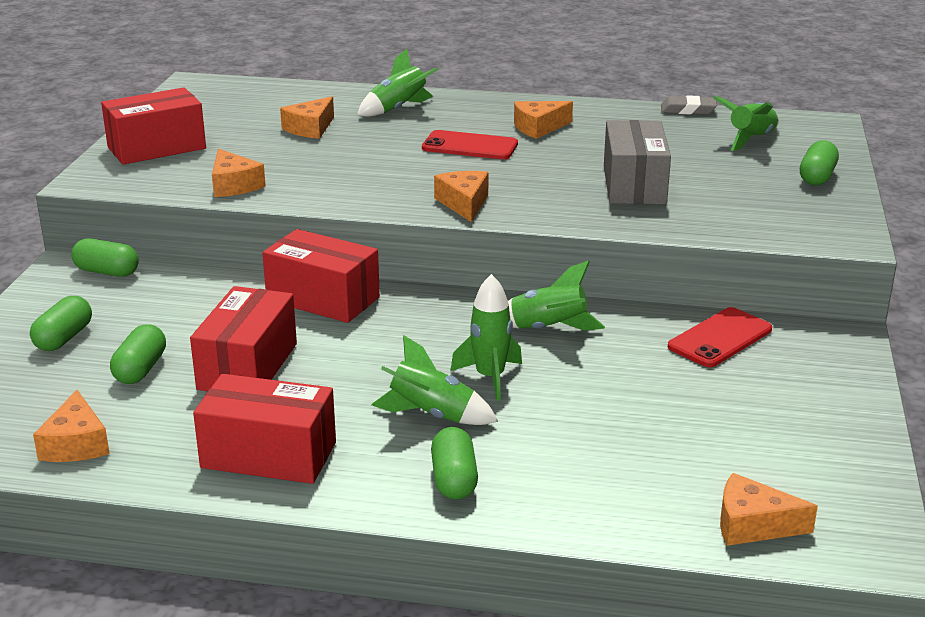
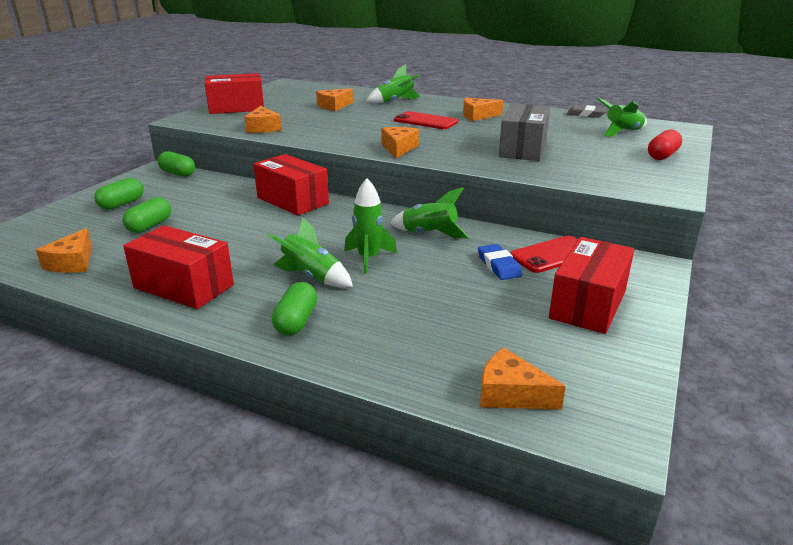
camera: 15 degrees right, 0 degrees up
red box [190,286,297,391] -> red box moved to [549,237,634,334]
green capsule [800,140,839,185] -> red capsule [648,130,682,160]
none -> blue eraser [478,244,522,280]

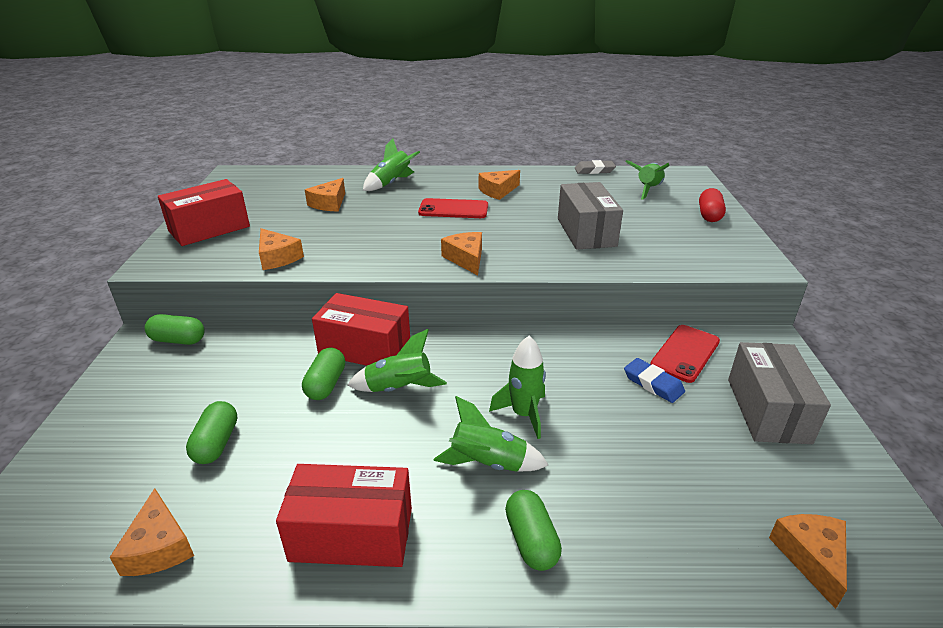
camera: 25 degrees left, 5 degrees up
green capsule [94,178,144,210] -> green capsule moved to [302,348,345,400]
green rocket [390,187,469,238] -> green rocket moved to [347,329,447,392]
orange cheese [480,348,566,410] -> orange cheese turned 90 degrees clockwise [769,514,847,609]
red box [549,237,634,334] -> grey box [728,342,831,444]

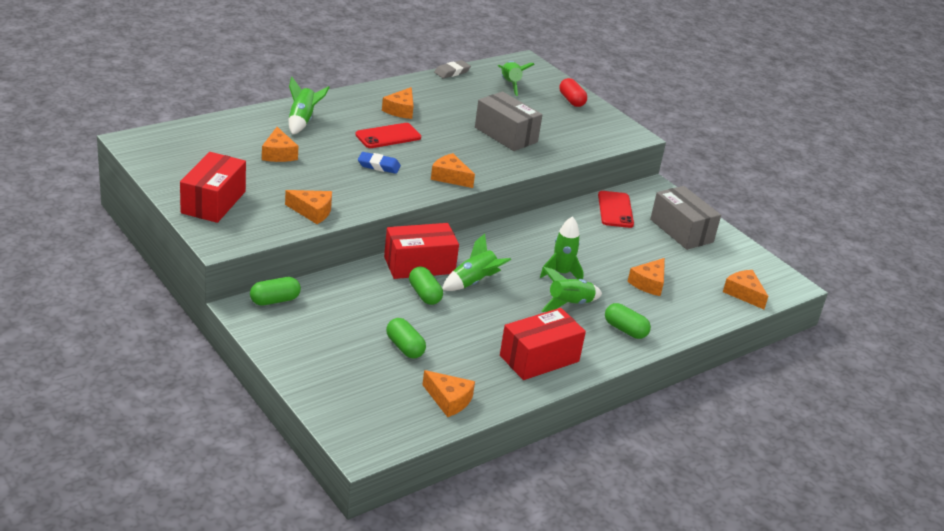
camera: 40 degrees left, 0 degrees up
blue eraser [624,358,685,403] -> blue eraser moved to [358,152,401,174]
none -> orange cheese [627,258,665,296]

